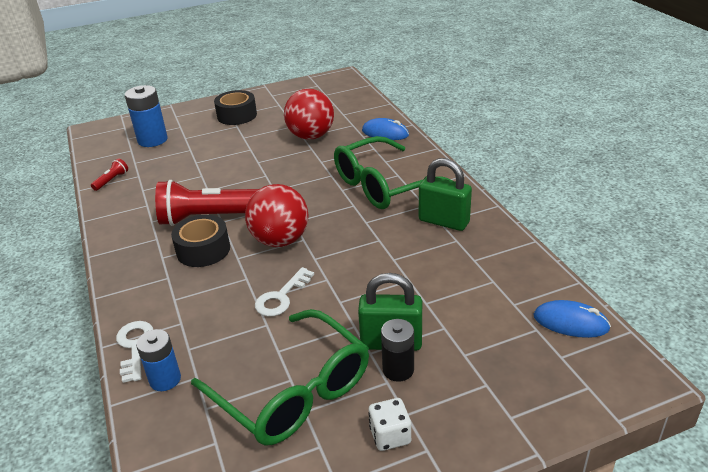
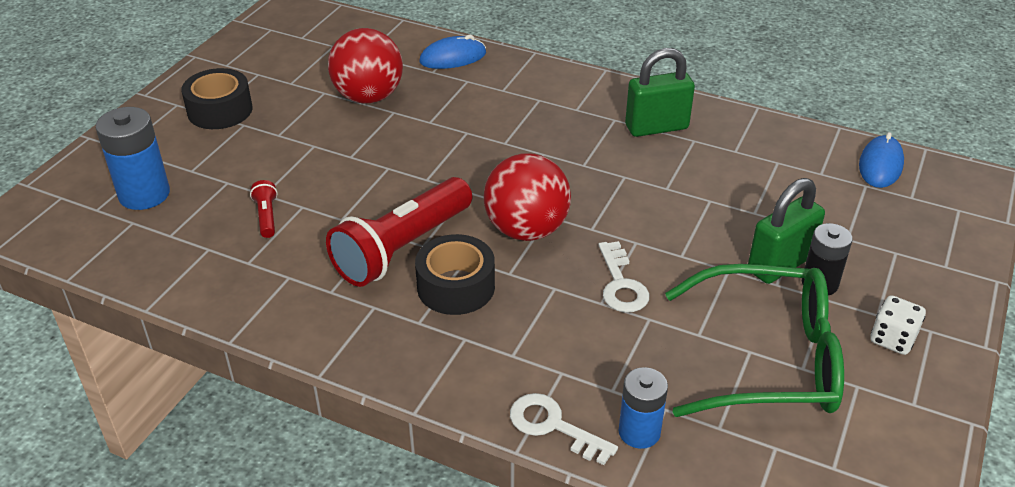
camera: 45 degrees left, 5 degrees up
red flashlight [91,158,128,191] -> red flashlight moved to [250,180,277,238]
green glasses [334,136,453,209] -> none
blue mouse [534,300,611,338] -> blue mouse turned 45 degrees counterclockwise [859,132,904,188]

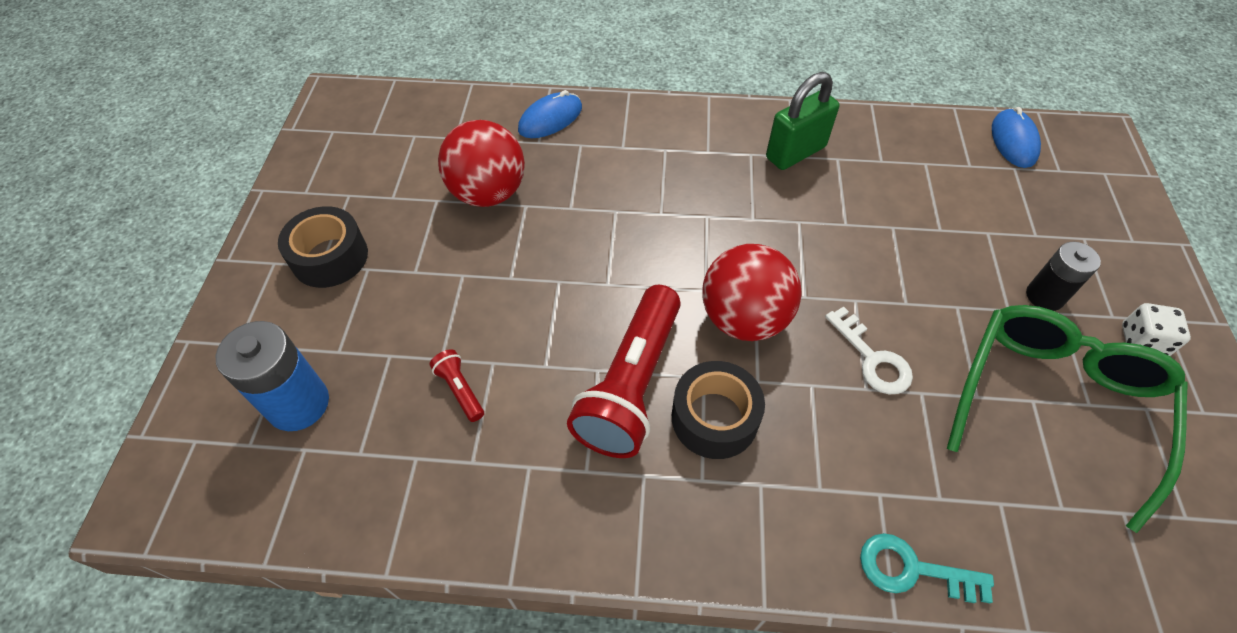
camera: 20 degrees left, 15 degrees up
white key [510,393,618,465] -> turquoise key [860,533,994,603]
blue battery [619,367,668,449] -> none
green glasses [665,264,844,417] -> green glasses turned 45 degrees counterclockwise [947,305,1188,533]
green padlock [748,178,825,284] -> none

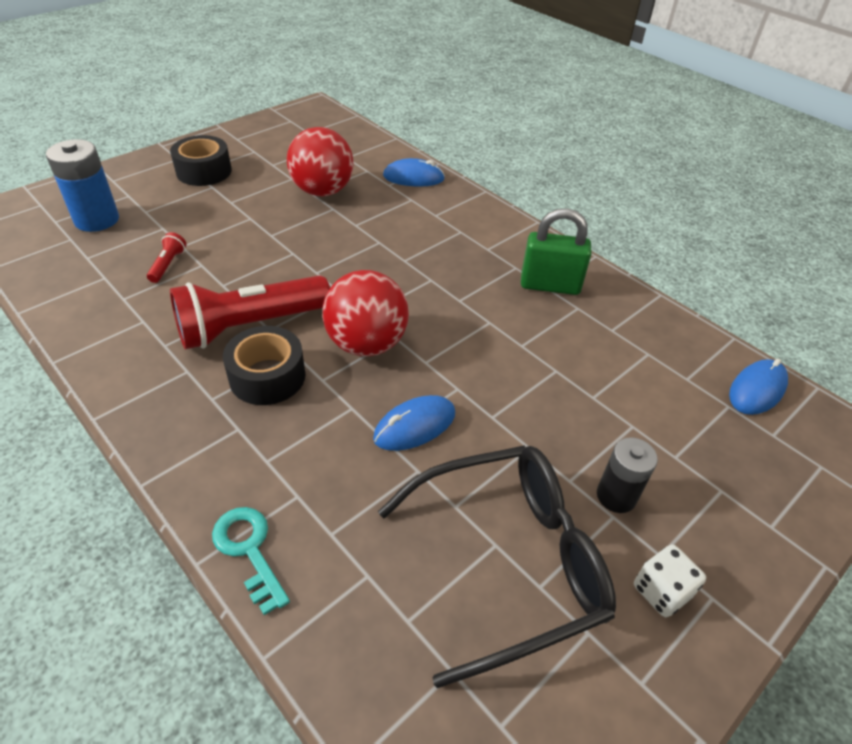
camera: 40 degrees right, 10 degrees down
white key [825,306,913,394] -> blue mouse [373,395,455,451]
green glasses [947,305,1188,533] -> black glasses [378,445,616,688]

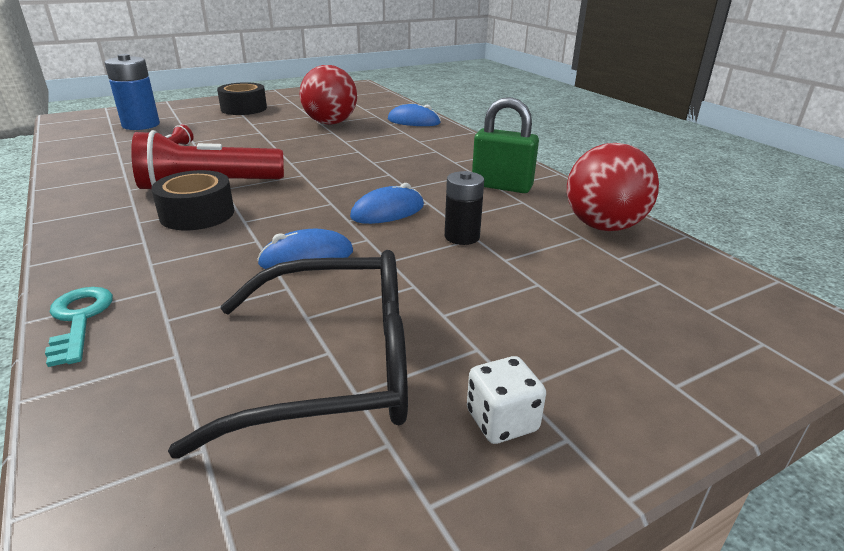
camera: 15 degrees right, 15 degrees down
red ball [322,270,409,356] -> red ball moved to [567,143,659,231]
black battery [597,437,658,513] -> black battery moved to [445,171,484,245]
blue mouse [729,359,788,415] -> blue mouse moved to [350,183,424,224]

